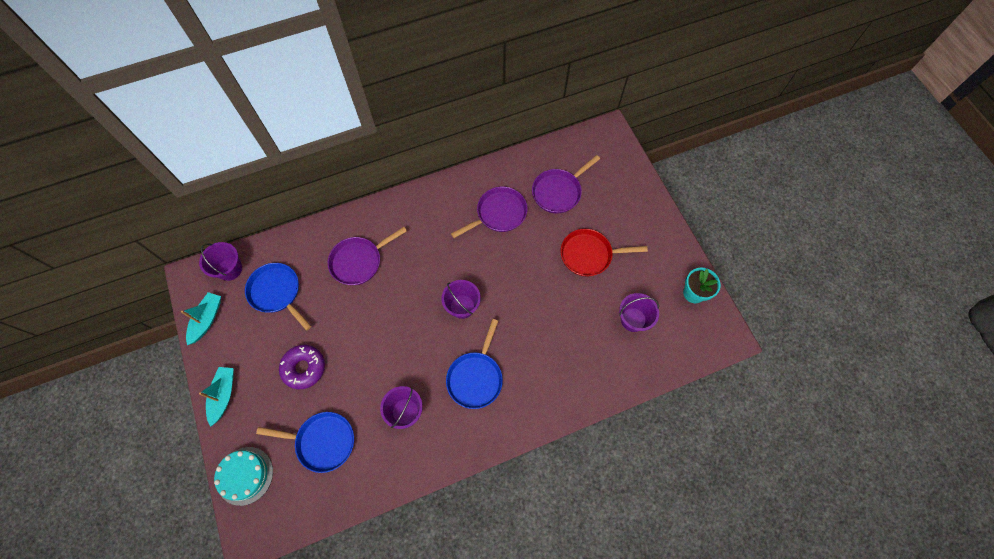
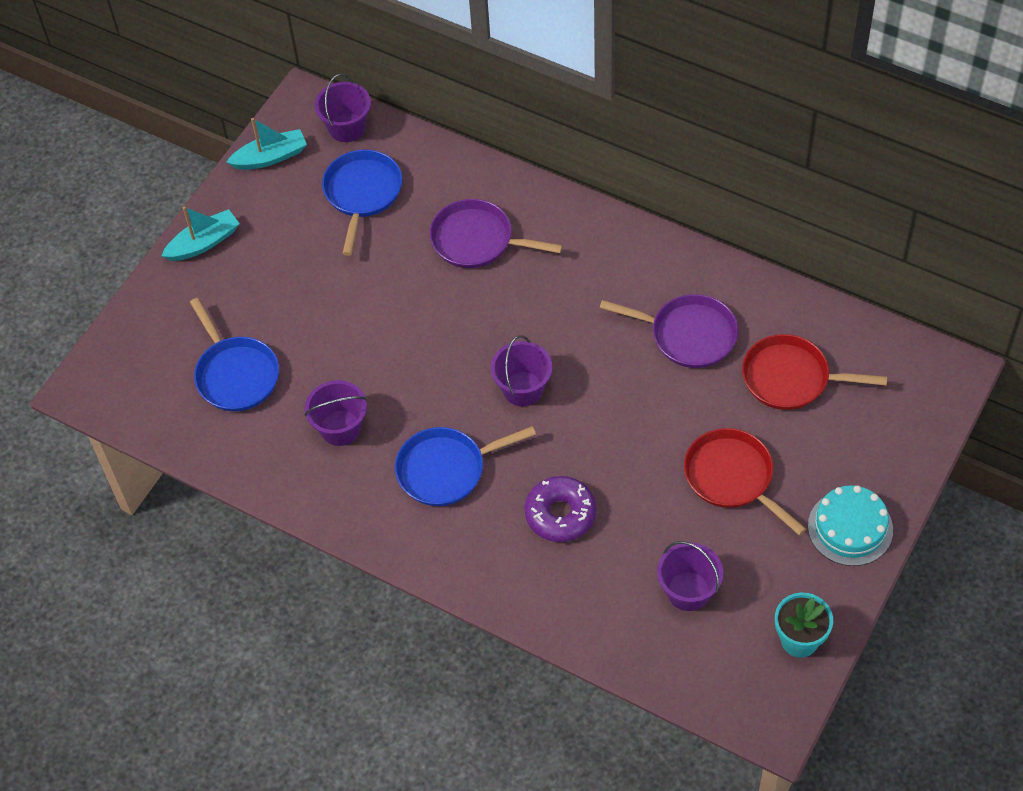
camera: 55 degrees right, 10 degrees down
turquoise cake [214,447,273,506] -> turquoise cake moved to [808,485,893,566]
purple donut [279,345,325,389] -> purple donut moved to [525,476,596,542]
purple pan [532,155,600,214] -> red pan [742,334,887,410]

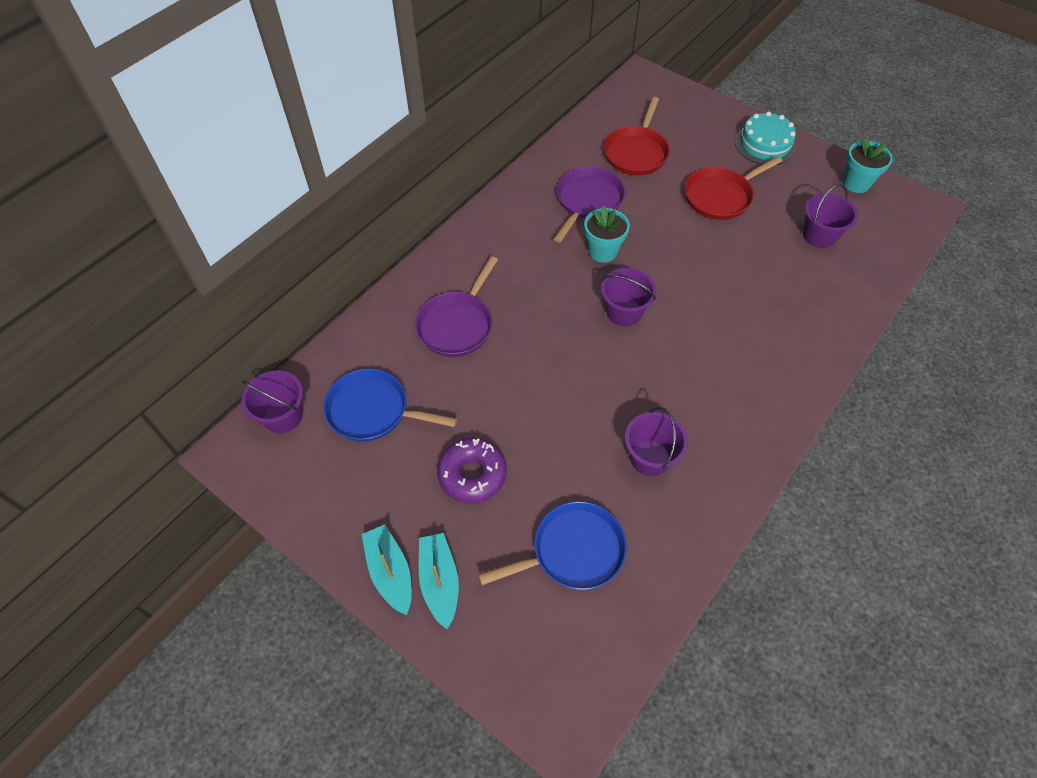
camera: 85 degrees left, 0 degrees up
turquoise boat [226,118,307,170] -> turquoise boat moved to [419,533,459,629]
blue pan [395,426,536,506] -> none
purple donut [525,476,596,542] -> purple donut moved to [437,438,507,503]
none -> turquoise flower pot [584,206,630,263]

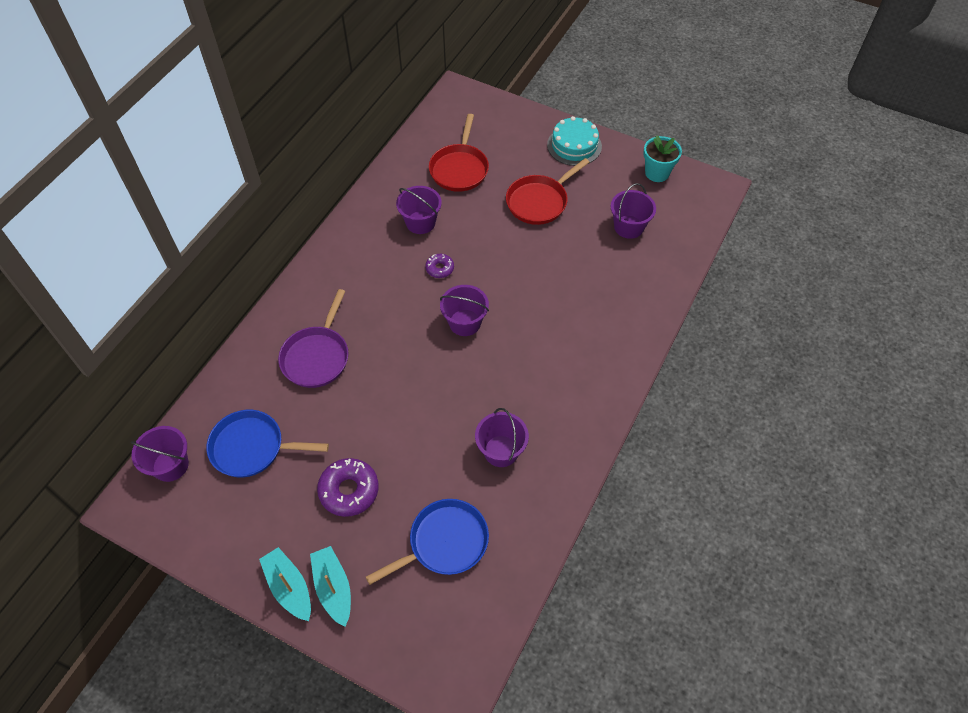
camera: 10 degrees left, 0 degrees up
purple pan [554,166,625,243] -> purple bucket [396,186,442,234]
turquoise flower pot [584,206,630,263] -> purple donut [425,254,454,278]

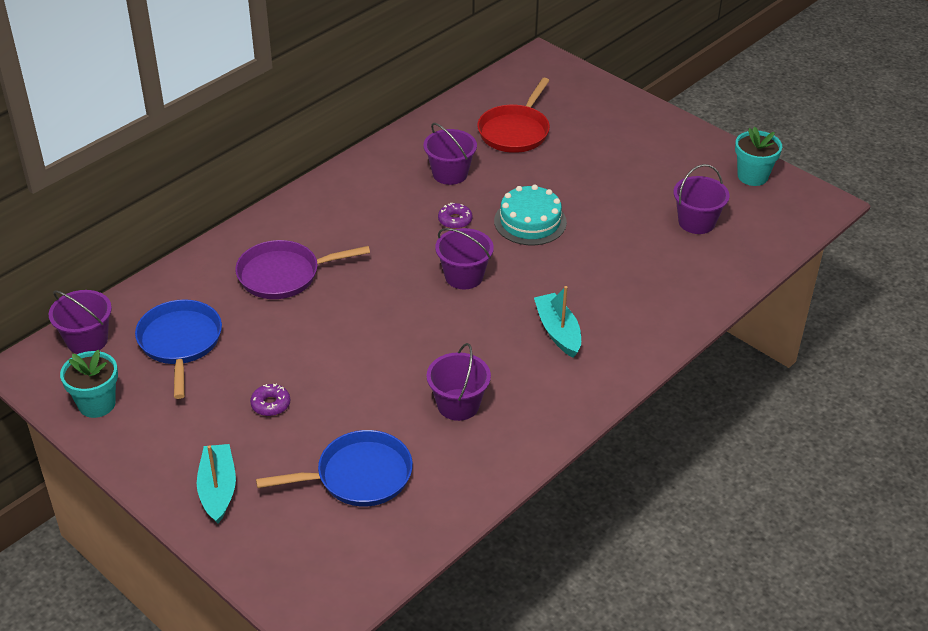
camera: 15 degrees right, 15 degrees down
blue pan [206,410,329,477] -> blue pan turned 60 degrees clockwise [135,299,222,399]
turquoise boat [259,547,311,621] -> turquoise boat moved to [534,286,581,358]
purple pan [278,289,349,388] -> purple pan turned 45 degrees clockwise [235,240,370,299]
purple donut [317,458,379,517] -> purple donut [250,384,290,416], size x0.56
red pan [506,158,589,225] -> none
turquoise cake [547,116,602,166] -> turquoise cake moved to [494,185,567,245]
none -> turquoise flower pot [60,350,118,418]

